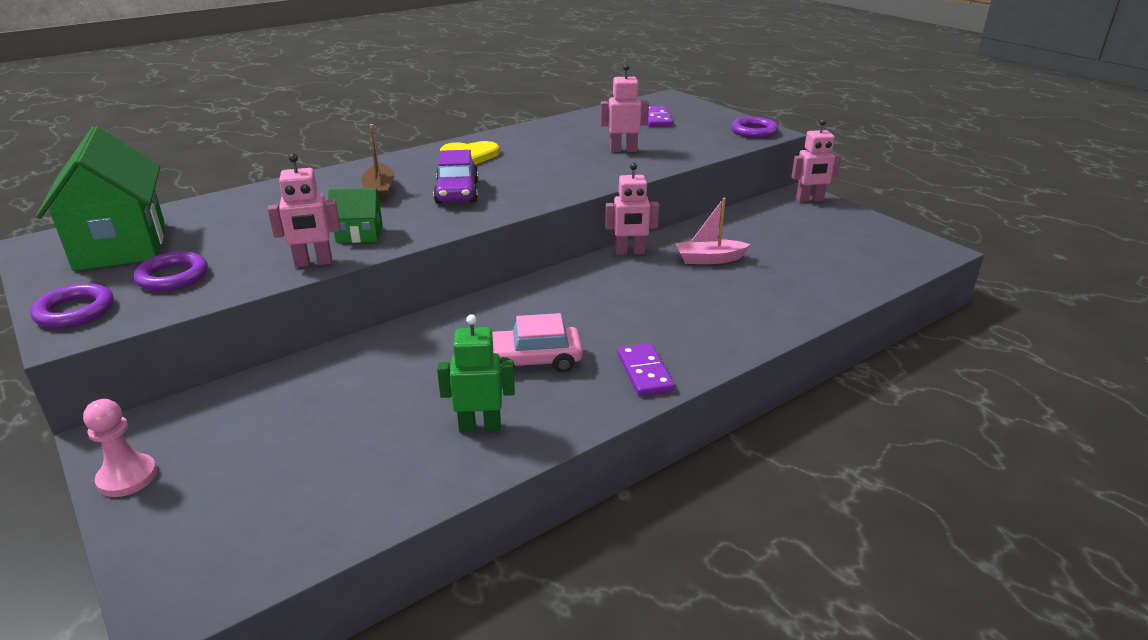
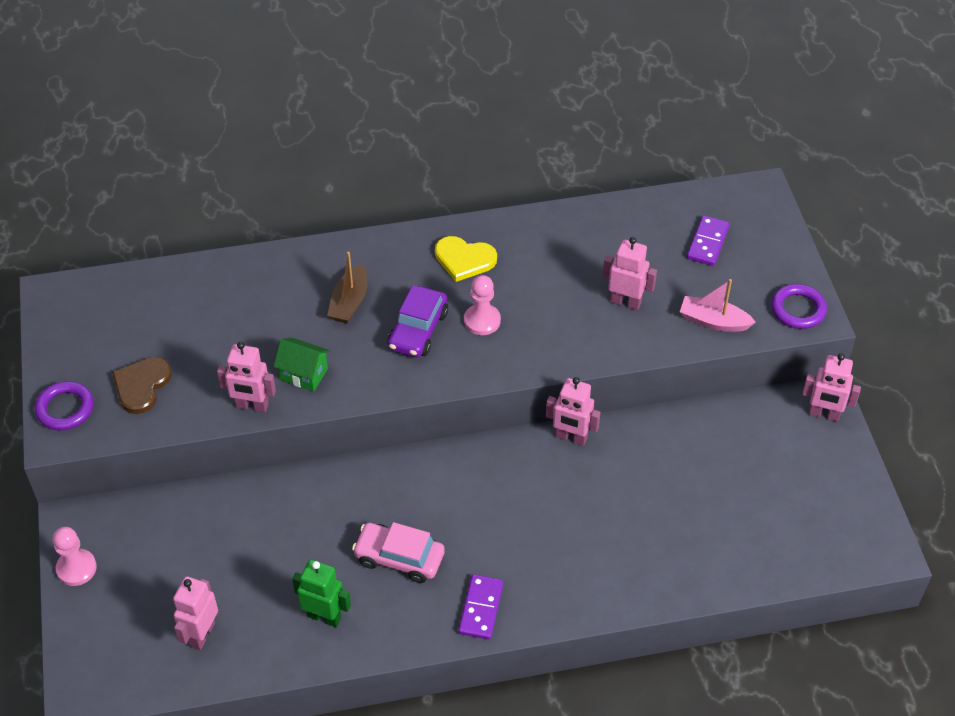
camera: 25 degrees right, 20 degrees up
green house [36,126,165,271] -> none
purple ring [134,251,208,291] -> brown heart [112,357,172,414]
pink boat [676,198,750,264] -> pink boat moved to [680,279,756,332]
none -> pink robot [173,576,218,650]
none -> pink pawn [464,275,501,335]

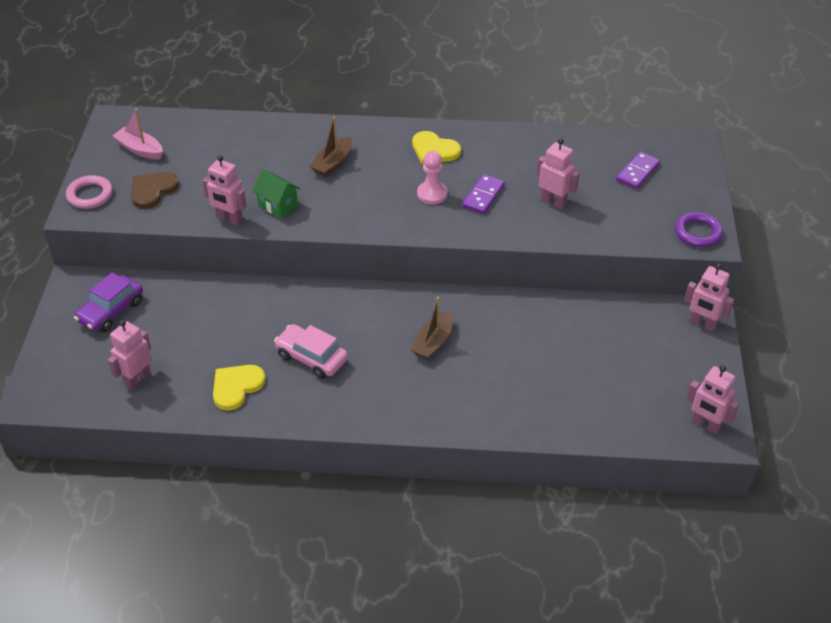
camera: 15 degrees right, 5 degrees down
purple ring [35,381,94,430] -> pink ring [66,175,113,209]
pink pawn [53,527,97,586] -> none
green robot [292,560,351,627] -> yellow heart [213,365,266,410]
purple car [387,285,448,357] -> purple car moved to [74,272,143,332]
purple domino [458,574,503,640] -> purple domino moved to [462,174,505,214]
pink robot [546,377,600,446] -> pink robot moved to [686,365,739,434]
pink boat [680,279,756,332] -> pink boat moved to [113,109,163,159]
none -> brown boat [410,297,453,360]

